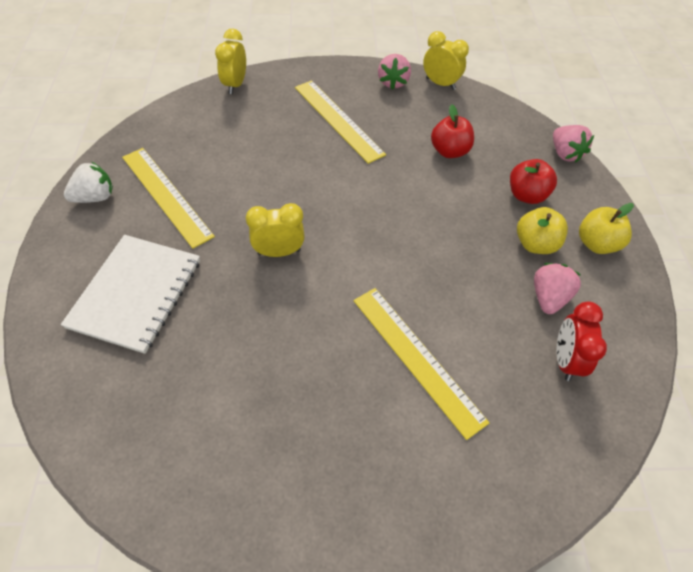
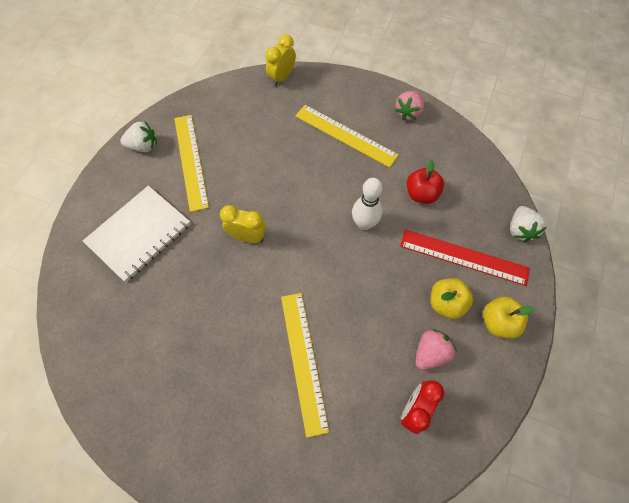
camera: 25 degrees right, 10 degrees up
yellow ruler [295,80,386,164] -> yellow ruler turned 45 degrees counterclockwise [295,105,399,168]
yellow clock [423,31,469,90] -> none
red apple [510,159,557,204] -> red ruler [400,229,530,286]
pink strawberry [553,125,594,162] -> white strawberry [510,206,547,242]
none -> white bowling pin [352,178,383,230]

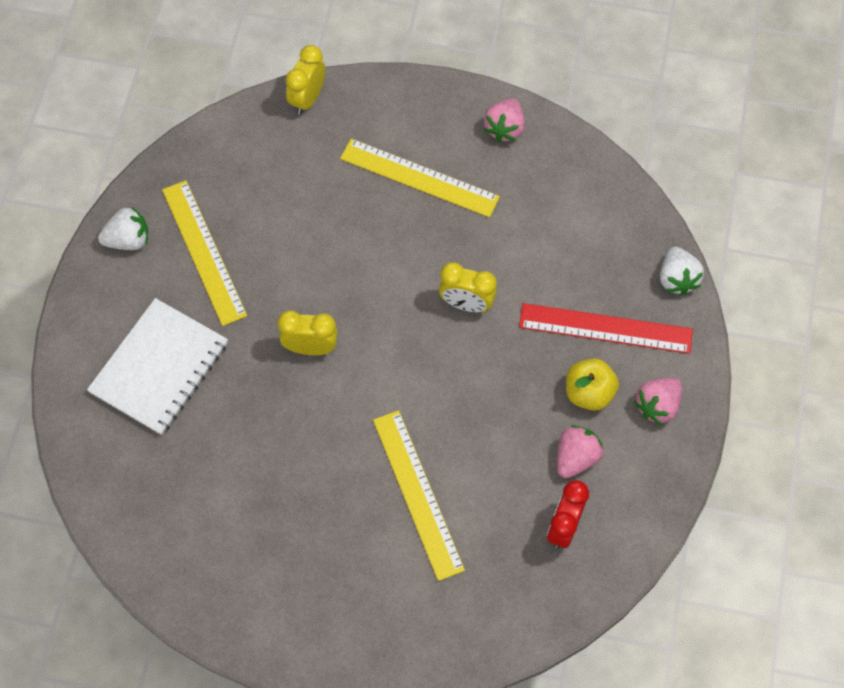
camera: 10 degrees left, 0 degrees up
white bowling pin [352,178,383,230] -> yellow clock [439,262,497,312]
red apple [406,160,444,204] -> none
yellow apple [483,297,535,339] -> pink strawberry [634,378,682,426]

